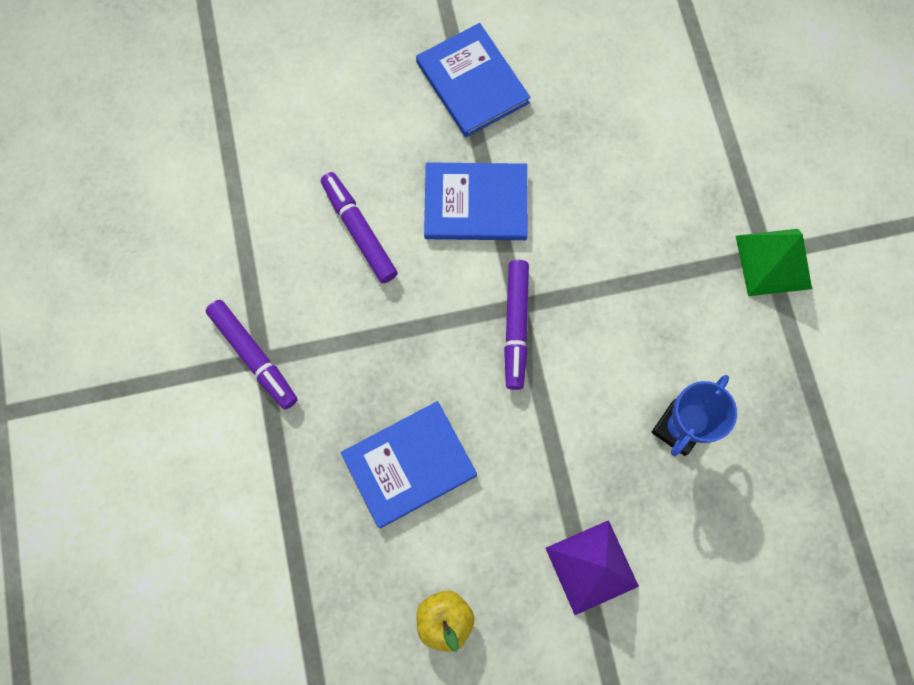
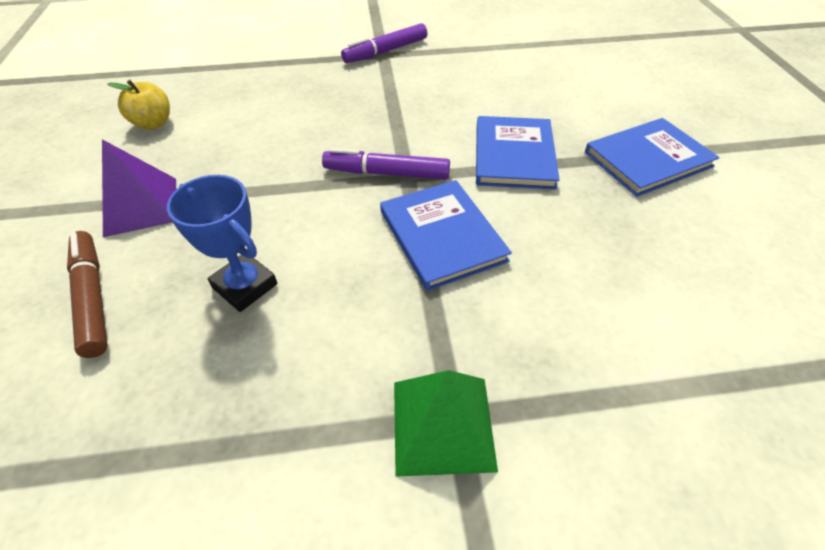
camera: 95 degrees right, 25 degrees down
purple marker [321,172,398,283] -> none
blue book [341,401,477,528] -> blue book moved to [380,180,512,291]
none -> brown marker [67,231,108,358]

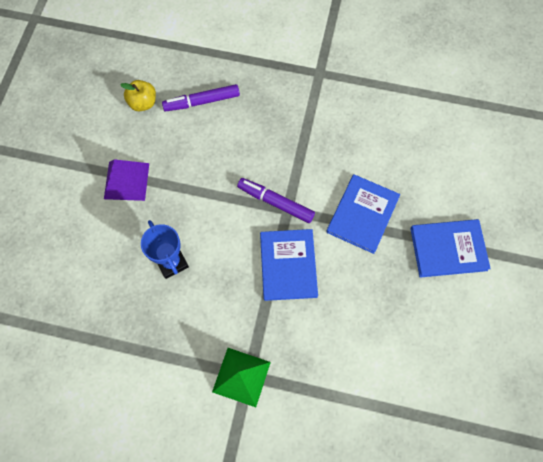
camera: 20 degrees right, 20 degrees up
brown marker [67,231,108,358] -> none
purple marker [341,23,427,63] -> purple marker moved to [162,84,240,111]

